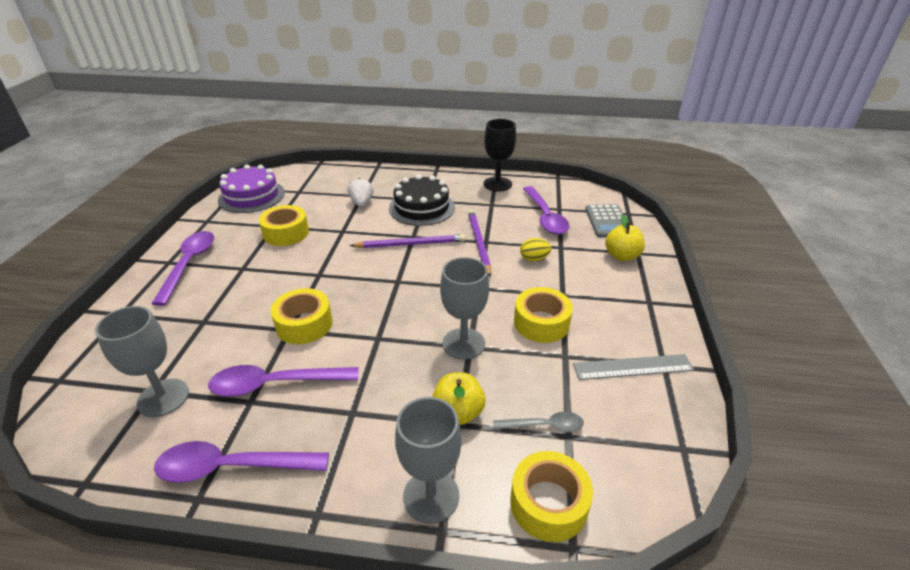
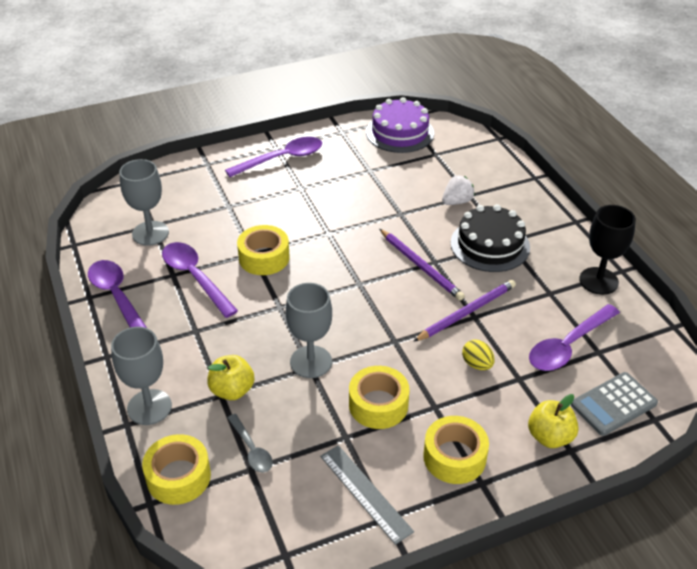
camera: 60 degrees right, 5 degrees up
yellow tape [259,205,309,246] -> yellow tape moved to [423,416,489,484]

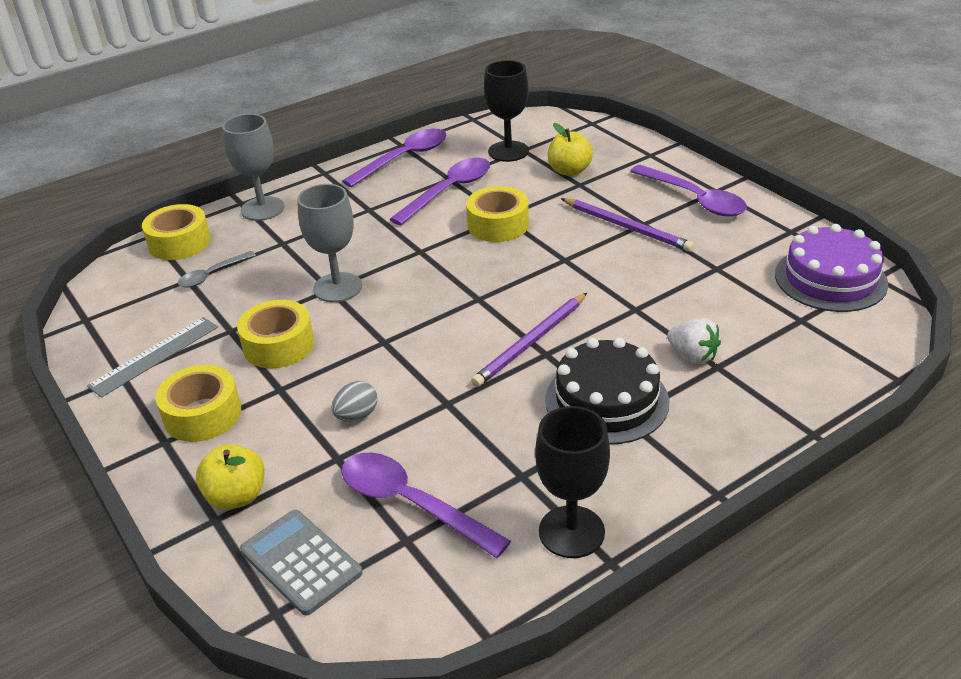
camera: 80 degrees right, 5 degrees down
grey goblet [119,159,169,246] -> black goblet [484,60,529,162]
yellow apple [207,355,254,400] -> yellow apple moved to [548,123,593,176]
purple pencil [413,280,516,342] -> purple pencil moved to [561,198,694,252]
yellow egg [462,340,495,370] -> grey egg [331,381,377,421]

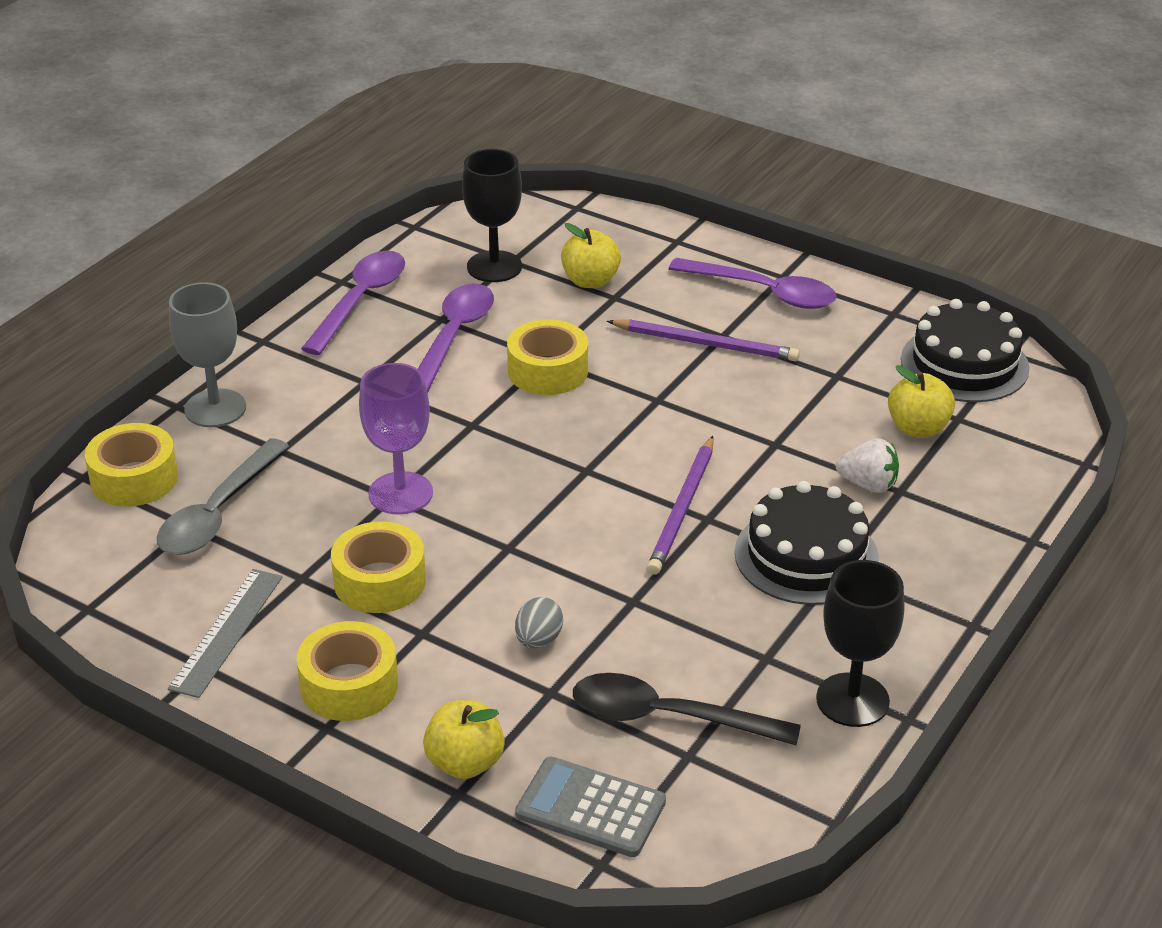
camera: 25 degrees left, 0 degrees up
grey spoon [178,251,256,288] -> grey spoon [157,438,289,555], size x1.74
grey goblet [297,184,362,302] -> purple goblet [359,363,433,515]
purple spoon [341,453,511,558] -> black spoon [573,673,801,745]
purple cake [775,224,888,312] -> black cake [901,299,1030,402]
none -> yellow apple [888,365,955,437]

